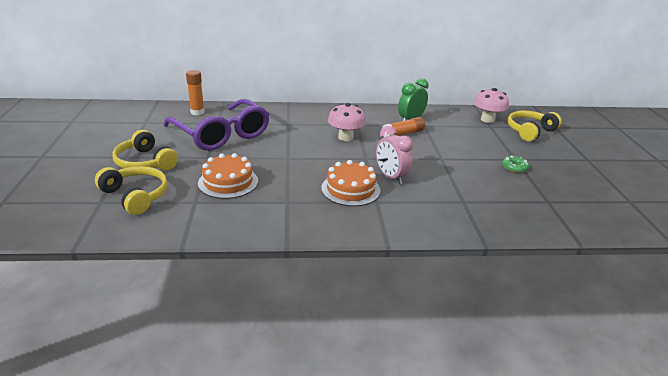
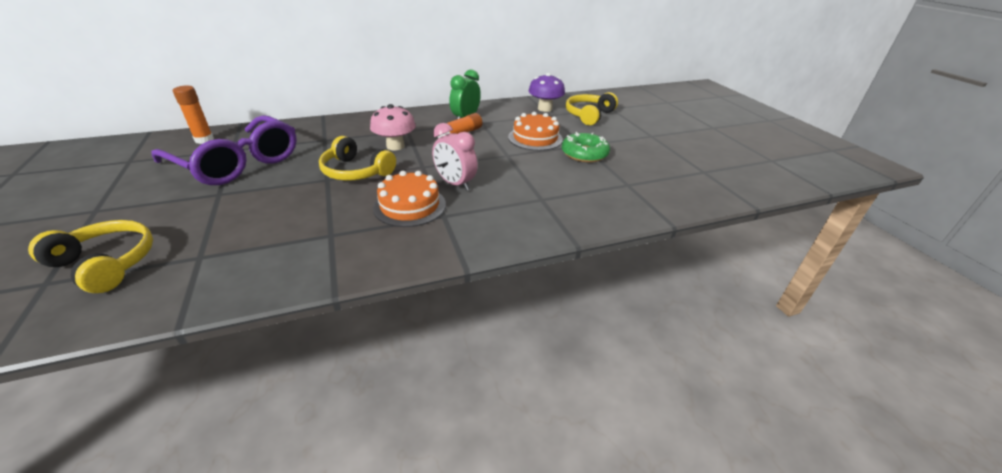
camera: 15 degrees left, 5 degrees up
yellow headphones [112,130,178,170] -> yellow headphones moved to [319,136,396,181]
orange cake [198,153,258,199] -> orange cake moved to [508,112,563,151]
pink mushroom [474,88,509,123] -> purple mushroom [528,73,565,112]
green donut [502,156,529,173] -> green donut [562,132,610,162], size x1.70

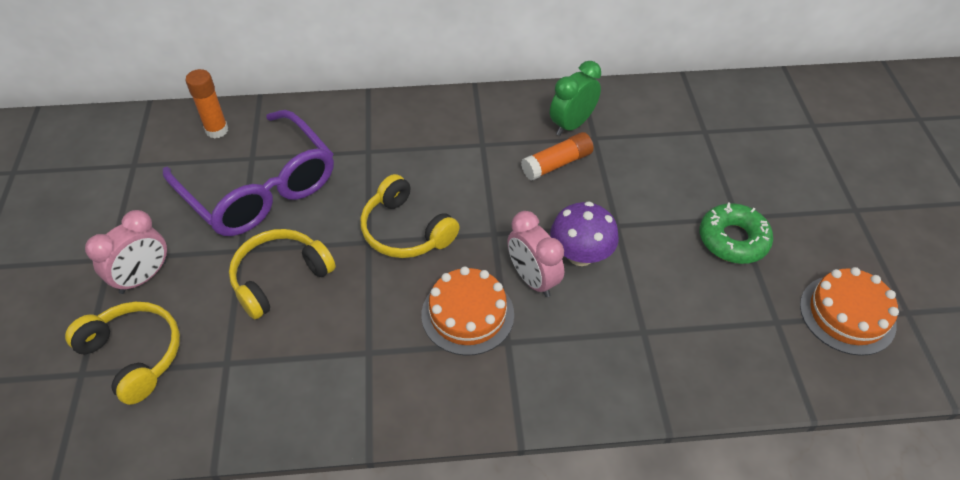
camera: 15 degrees right, 15 degrees up
pink mushroom [370,104,416,151] -> none
orange cake [508,112,563,151] -> orange cake moved to [800,267,899,356]
purple mushroom [528,73,565,112] -> purple mushroom moved to [550,201,619,266]
yellow headphones [566,92,618,125] -> yellow headphones moved to [229,229,336,319]
none -> pink clock [85,210,167,294]

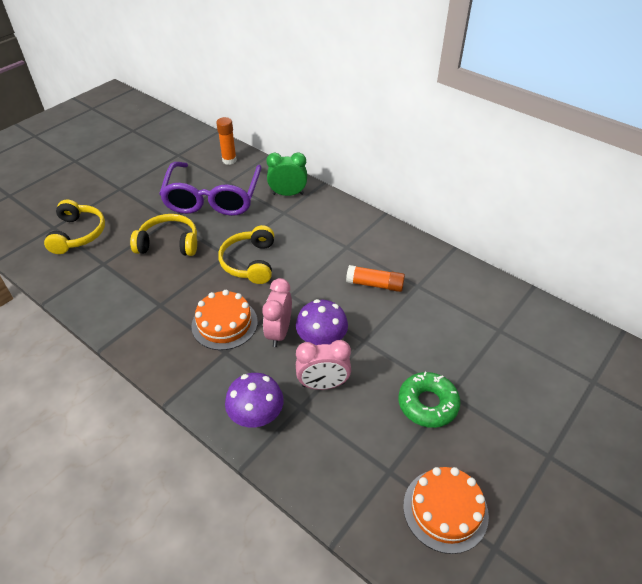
camera: 45 degrees right, 5 degrees down
pink clock [85,210,167,294] -> pink clock moved to [296,340,351,390]
green clock [550,61,601,136] -> green clock moved to [266,152,307,196]
none -> purple mushroom [225,373,284,428]

